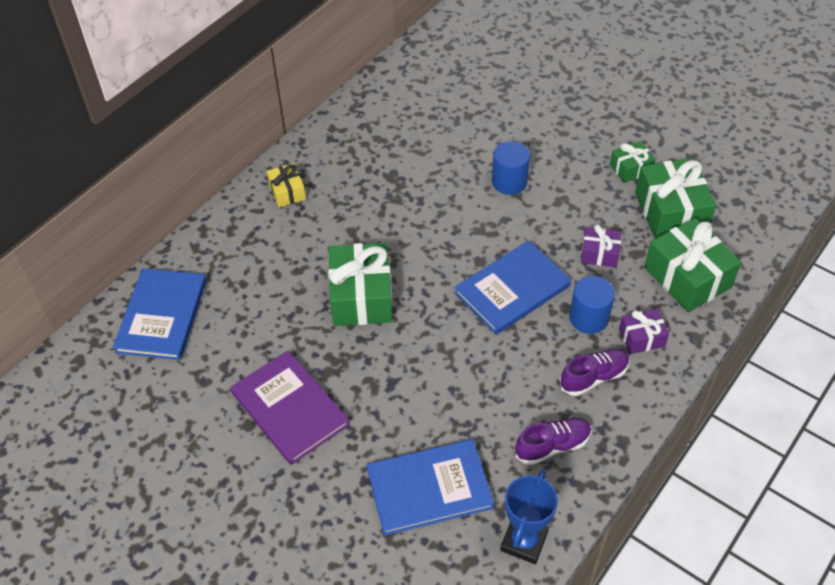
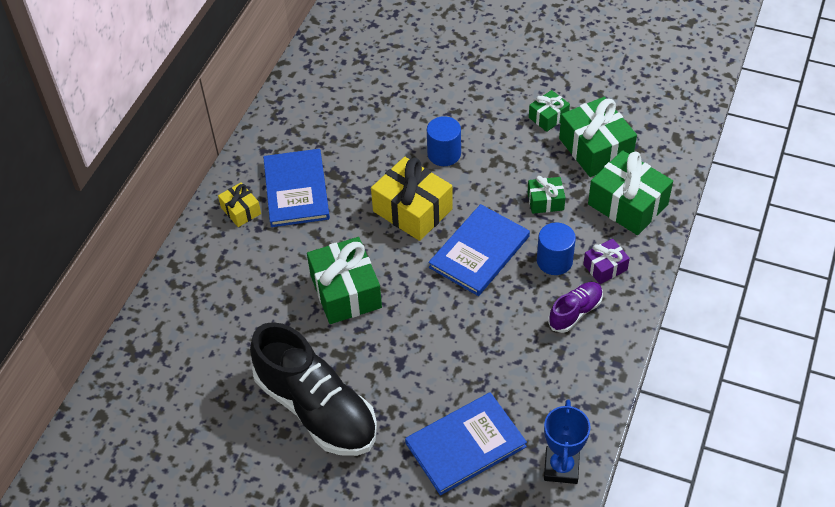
camera: 15 degrees left, 0 degrees up
blue book [113,268,206,360] -> blue book moved to [263,149,330,227]
purple book [230,351,350,465] -> black shoe [250,322,377,456]
purple shoe [516,418,591,465] -> none
purple gift [581,224,621,268] -> green gift [528,176,565,214]
none -> yellow gift [371,157,453,241]

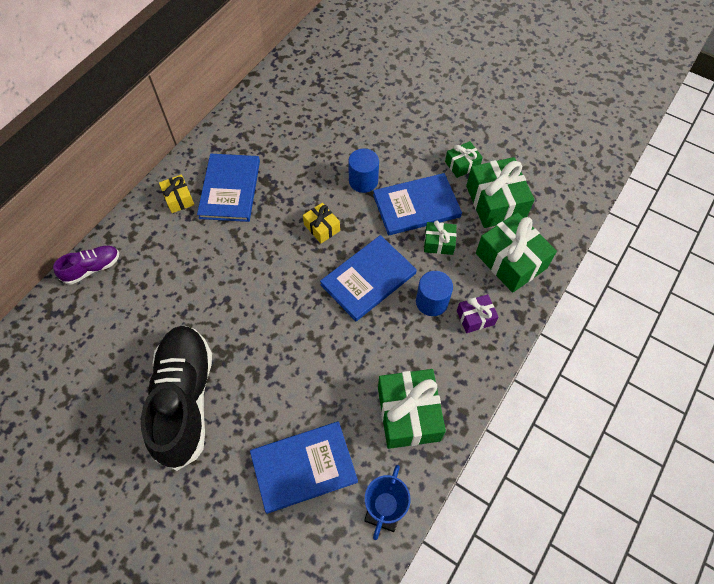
camera: 10 degrees right, 10 degrees up
black shoe [250,322,377,456] -> black shoe turned 150 degrees counterclockwise [141,326,212,471]
green gift [307,237,382,324] -> green gift moved to [378,369,446,449]
yellow gift [371,157,453,241] -> yellow gift [303,203,340,243], size x0.53
purple shoe [548,282,603,333] -> purple shoe moved to [53,246,119,285]
none -> blue book [373,173,462,235]

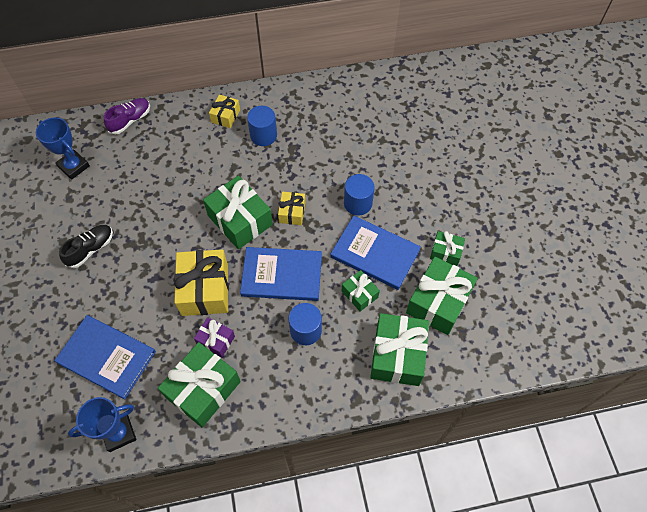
camera: 45 degrees right, 0 degrees up
purple shoe [53,246,119,285] -> purple shoe turned 60 degrees counterclockwise [104,98,150,134]
black shoe [141,326,212,471] -> black shoe [59,225,113,268], size x0.47
blue book [197,154,260,222] -> blue cylinder [247,106,277,146]
purple gift [457,294,498,333] -> purple gift moved to [194,317,235,358]
none -> blue trophy [36,117,90,180]
none -> yellow gift [174,249,229,316]
none -> green gift [203,175,273,249]

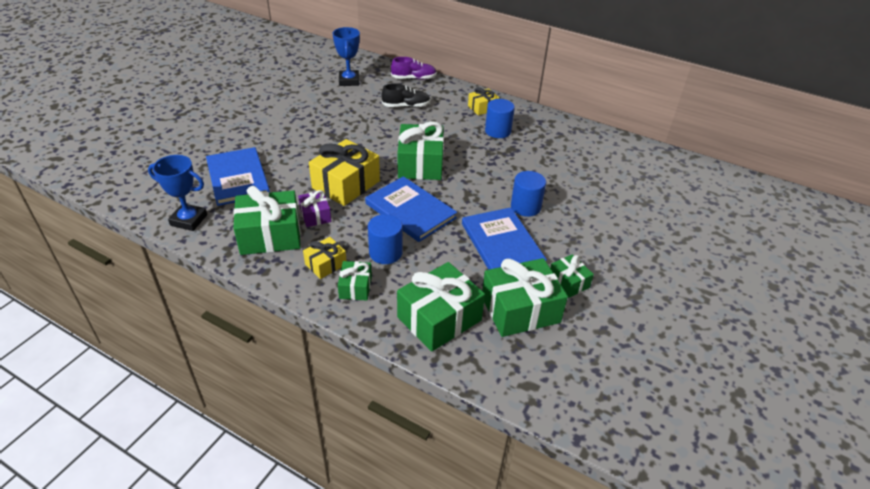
camera: 40 degrees right, 20 degrees down
black shoe [59,225,113,268] -> black shoe moved to [381,83,431,108]
yellow gift [278,192,305,225] -> yellow gift moved to [303,237,346,279]
green gift [342,270,380,311] -> green gift moved to [338,261,372,301]

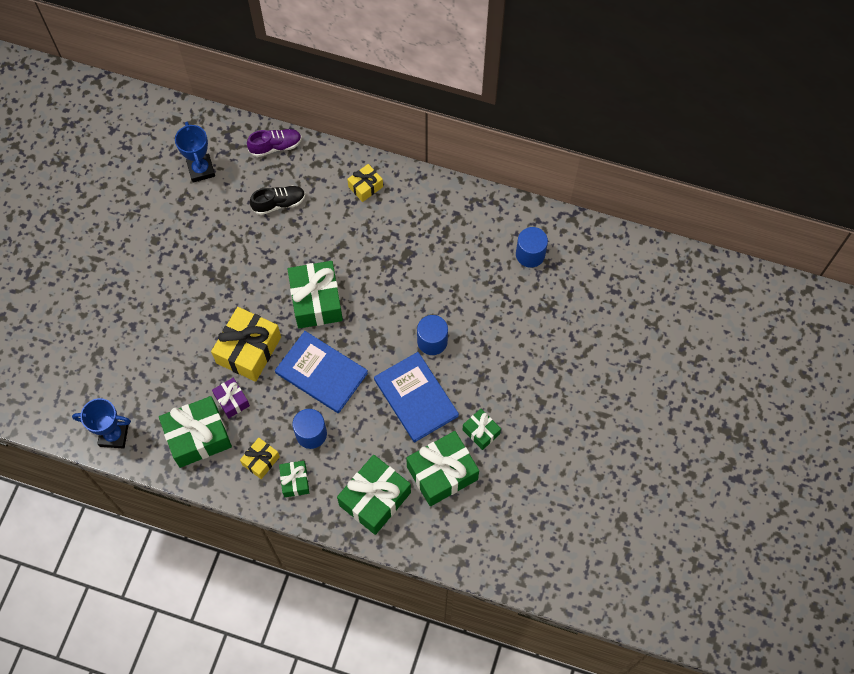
camera: 10 degrees left, 25 degrees up
blue book [206,147,270,206] -> none
blue cylinder [485,99,515,138] -> blue cylinder moved to [516,227,548,268]

